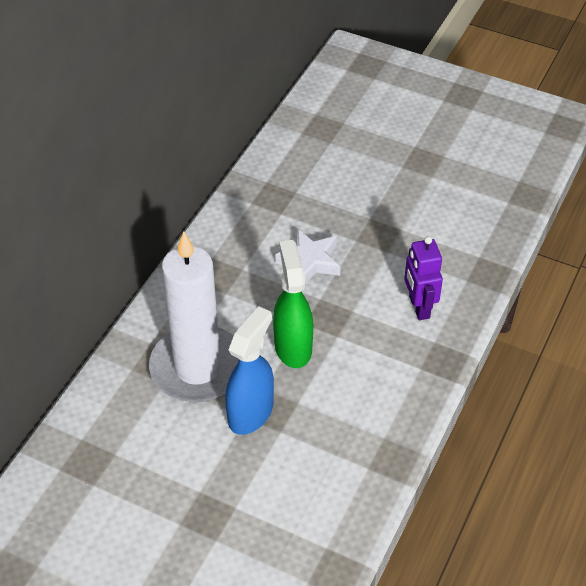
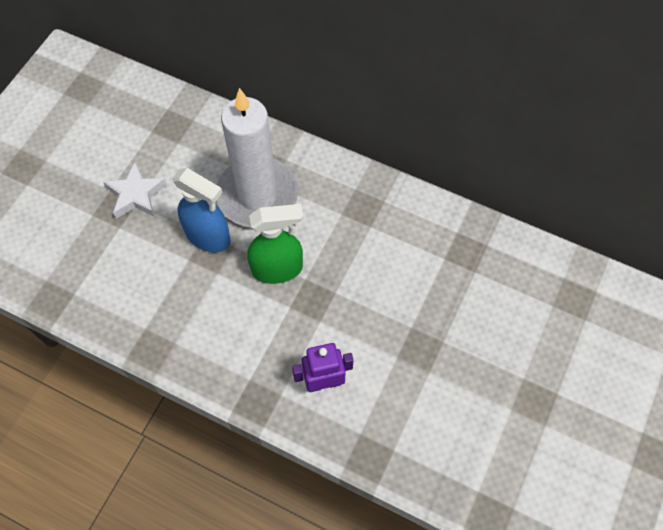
camera: 90 degrees right, 15 degrees up
white star [275,229,341,283] -> white star moved to [103,162,167,219]

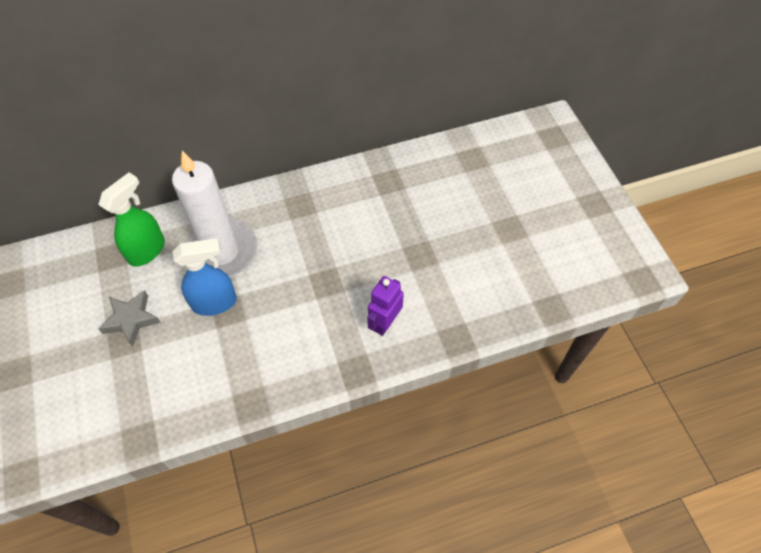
camera: 45 degrees left, 5 degrees down
white star [103,162,167,219] -> grey star [98,290,161,347]
green spray bottle [247,204,303,284] -> green spray bottle moved to [98,173,165,267]

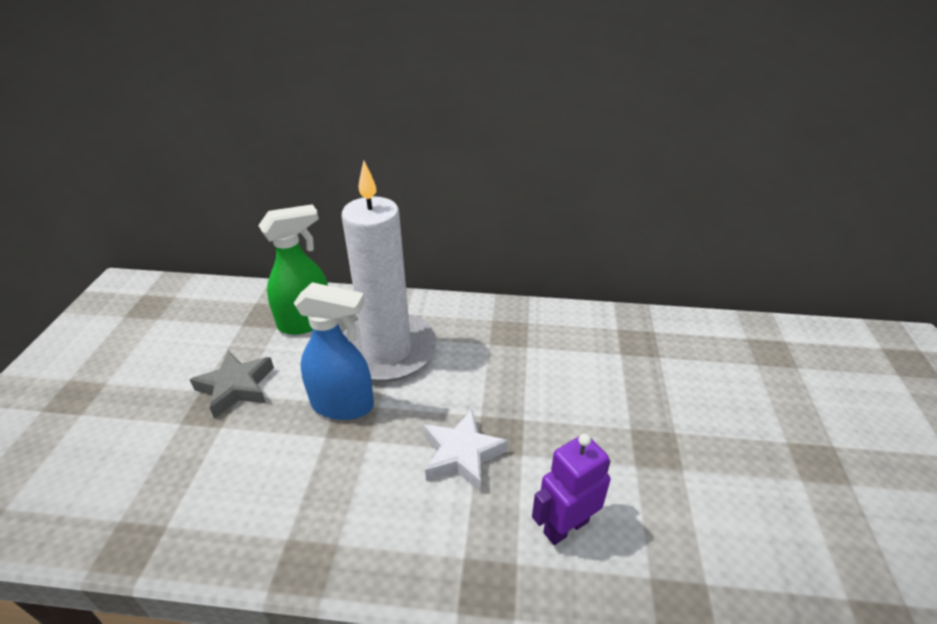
camera: 25 degrees right, 20 degrees down
none -> white star [424,410,508,492]

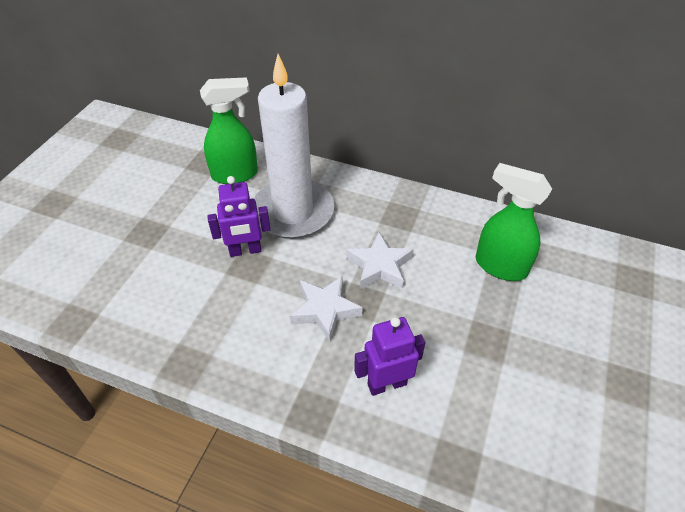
camera: 15 degrees right, 10 degrees up
grey star [190,351,274,419] -> none
blue spray bottle [294,282,374,420] -> purple robot [208,176,271,257]
none -> white star [347,232,414,289]
none -> green spray bottle [476,163,552,281]

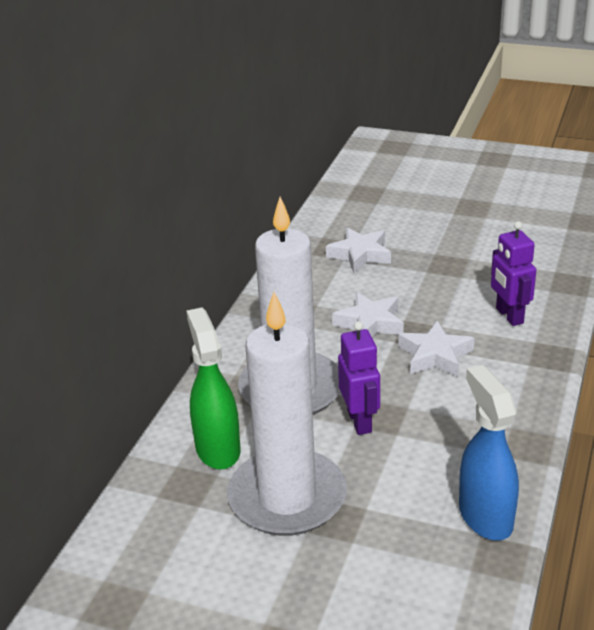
camera: 90 degrees left, 15 degrees down
green spray bottle [476,163,552,281] -> white star [326,227,391,273]
none -> white candle [227,292,347,536]
none -> blue spray bottle [459,365,519,541]

